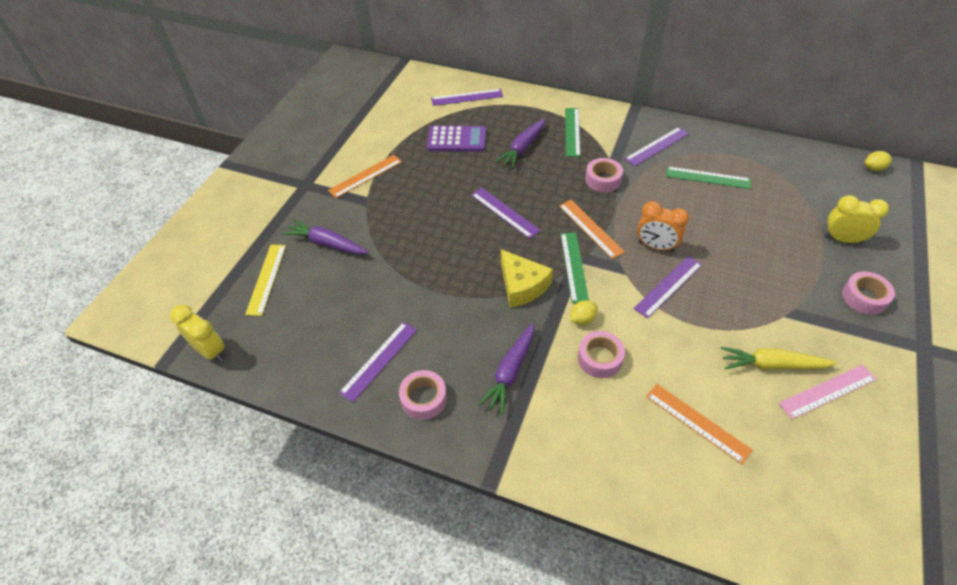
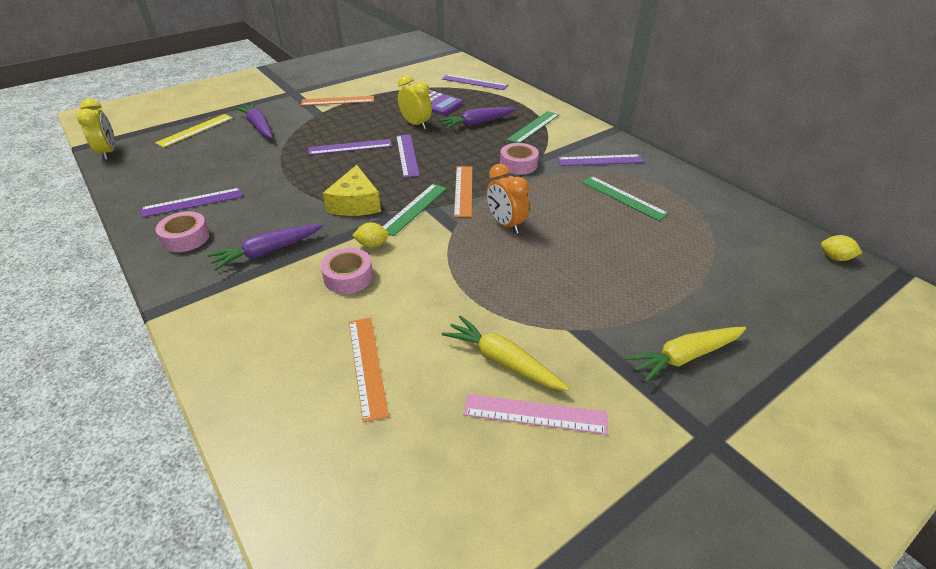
camera: 30 degrees right, 10 degrees down
purple ruler [633,256,702,318] -> purple ruler moved to [308,139,392,155]
yellow clock [824,195,889,243] -> yellow clock moved to [398,75,432,129]
pink tape [842,271,895,315] -> yellow carrot [625,327,746,383]

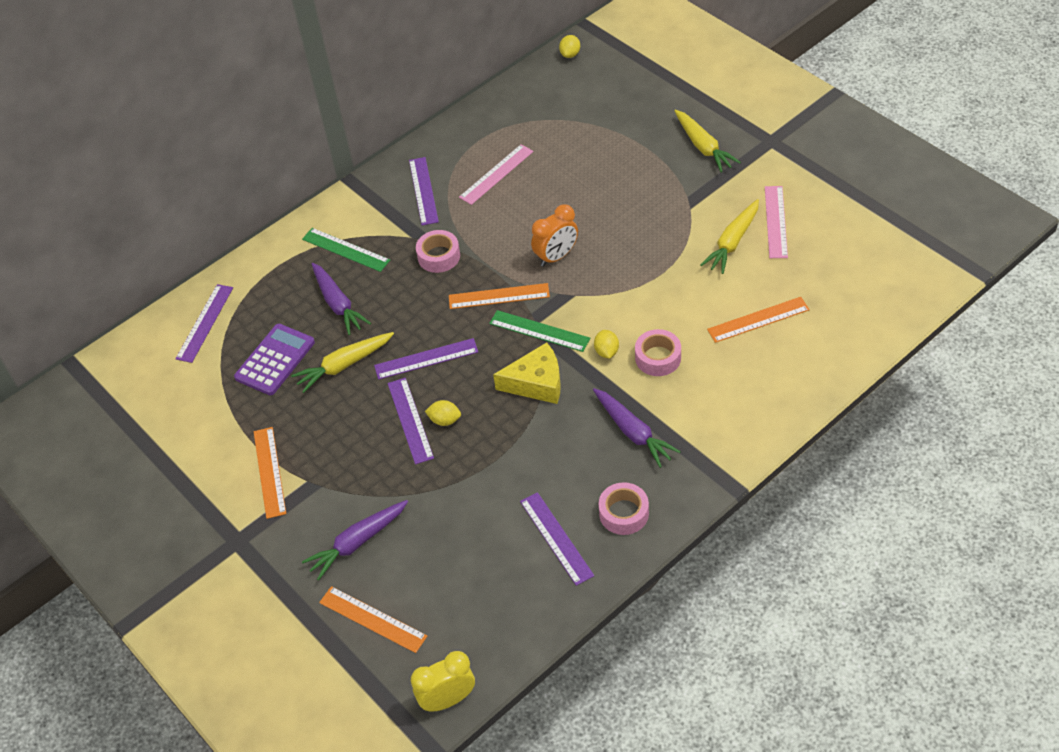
camera: 90 degrees left, 10 degrees up
yellow ruler [155,114,233,148] -> orange ruler [319,586,427,653]
yellow clock [398,75,432,129] -> yellow carrot [291,332,394,393]
green ruler [582,176,669,221] -> pink ruler [459,144,534,205]
none -> yellow lemon [425,400,461,426]

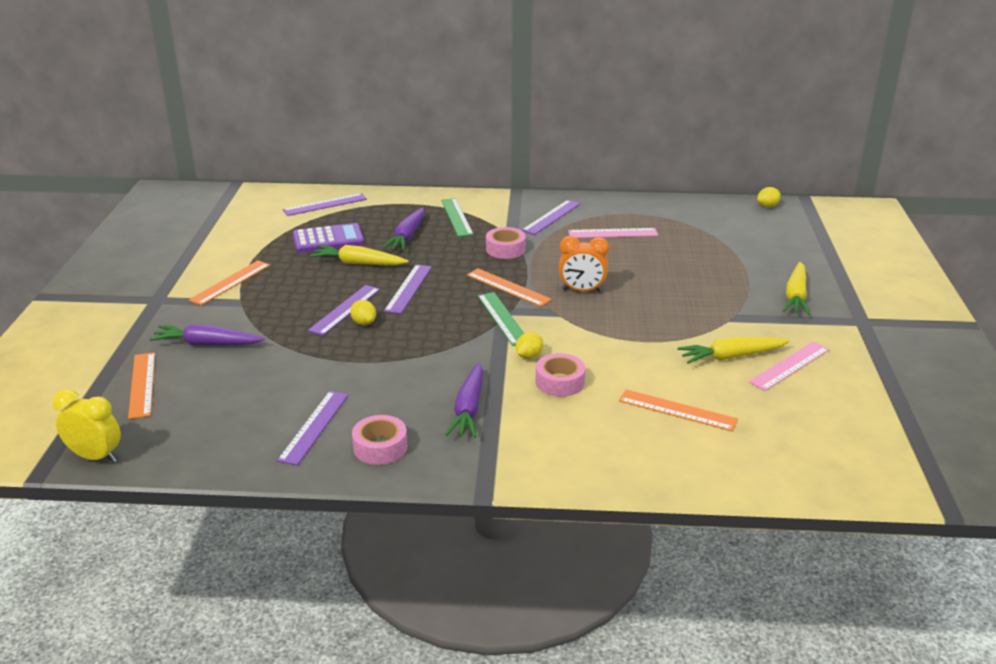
camera: 40 degrees right, 20 degrees down
purple ruler [374,338,478,380] -> purple ruler turned 75 degrees clockwise [384,264,432,314]
yellow cheese [493,342,561,404] -> none

